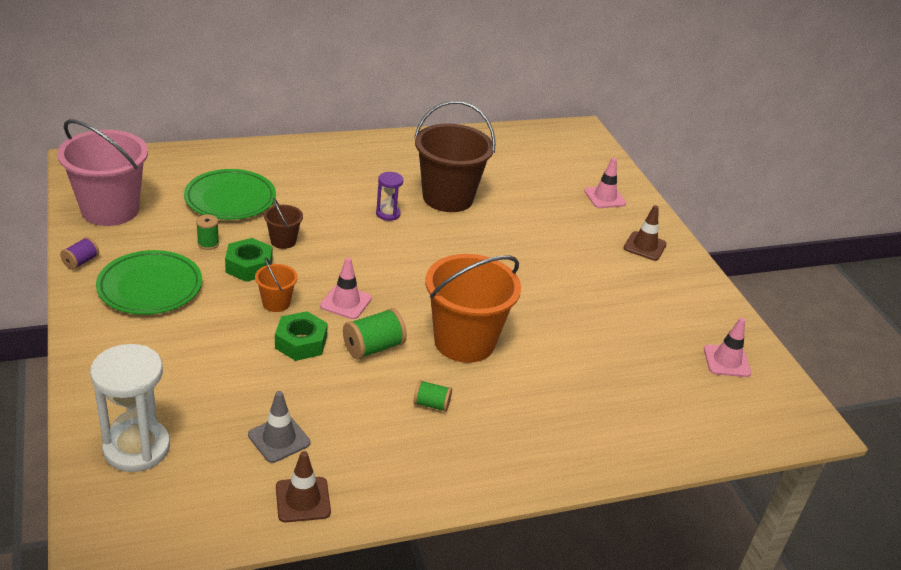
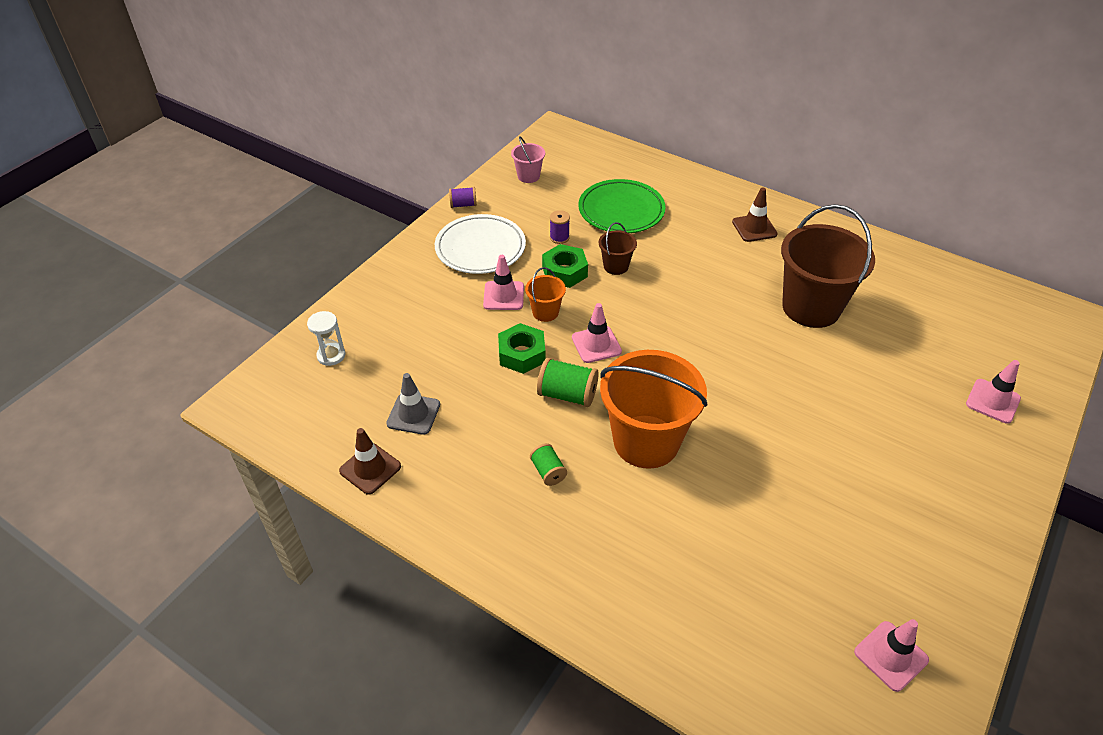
camera: 55 degrees right, 10 degrees up
pink bucket [57,119,148,226] -> pink bucket [511,136,545,183], size x0.46
white hourglass [90,344,170,472] -> white hourglass [307,311,345,366], size x0.52
green plate [96,250,202,315] -> white plate [435,214,526,274]
green spool [196,215,219,250] -> purple spool [550,210,570,244]
purple hourglass [376,172,403,221] -> none
brown traffic cone [624,205,667,261] -> brown traffic cone moved to [732,187,778,242]
none -> pink traffic cone [483,255,524,310]

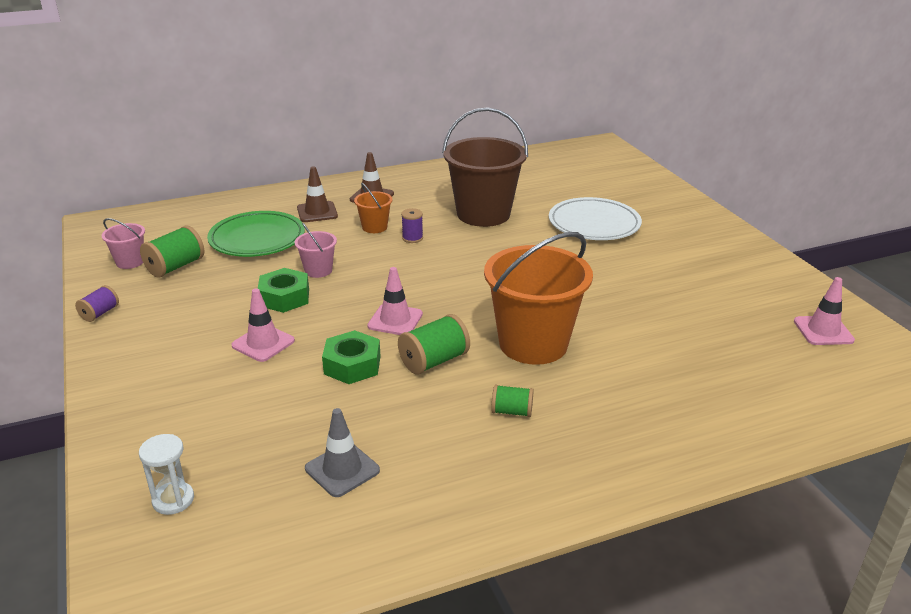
camera: 55 degrees left, 15 degrees down
brown traffic cone [339,428,401,495] -> brown traffic cone moved to [297,166,338,222]
white plate [435,214,526,274] -> white plate moved to [549,197,642,240]
orange bucket [525,267,566,322] -> orange bucket moved to [354,183,393,233]
purple spool [550,210,570,244] -> purple spool moved to [401,208,423,243]
brown bucket [599,222,637,275] -> pink bucket [295,223,337,278]
pink traffic cone [966,360,1021,424] -> none
none -> green spool [140,225,204,278]

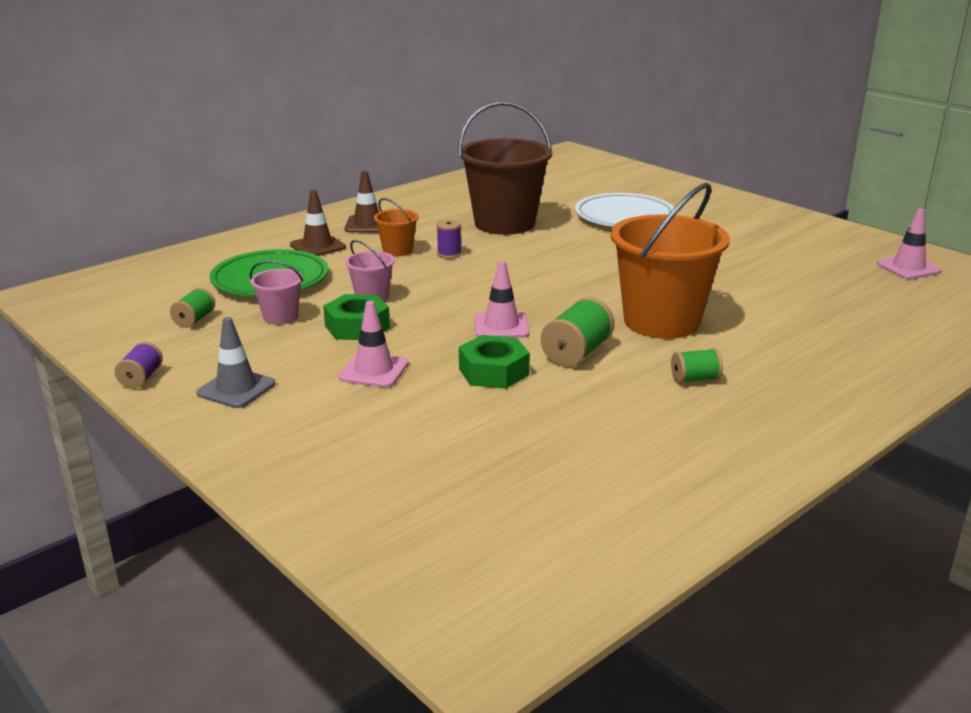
camera: 20 degrees left, 5 degrees down
pink bucket [102,218,145,269] -> pink bucket moved to [250,260,303,325]
white hourglass [139,434,194,515] -> none
green spool [140,225,204,278] -> green spool [170,288,215,328], size x0.61
grey traffic cone [305,408,380,497] -> grey traffic cone moved to [197,317,275,408]

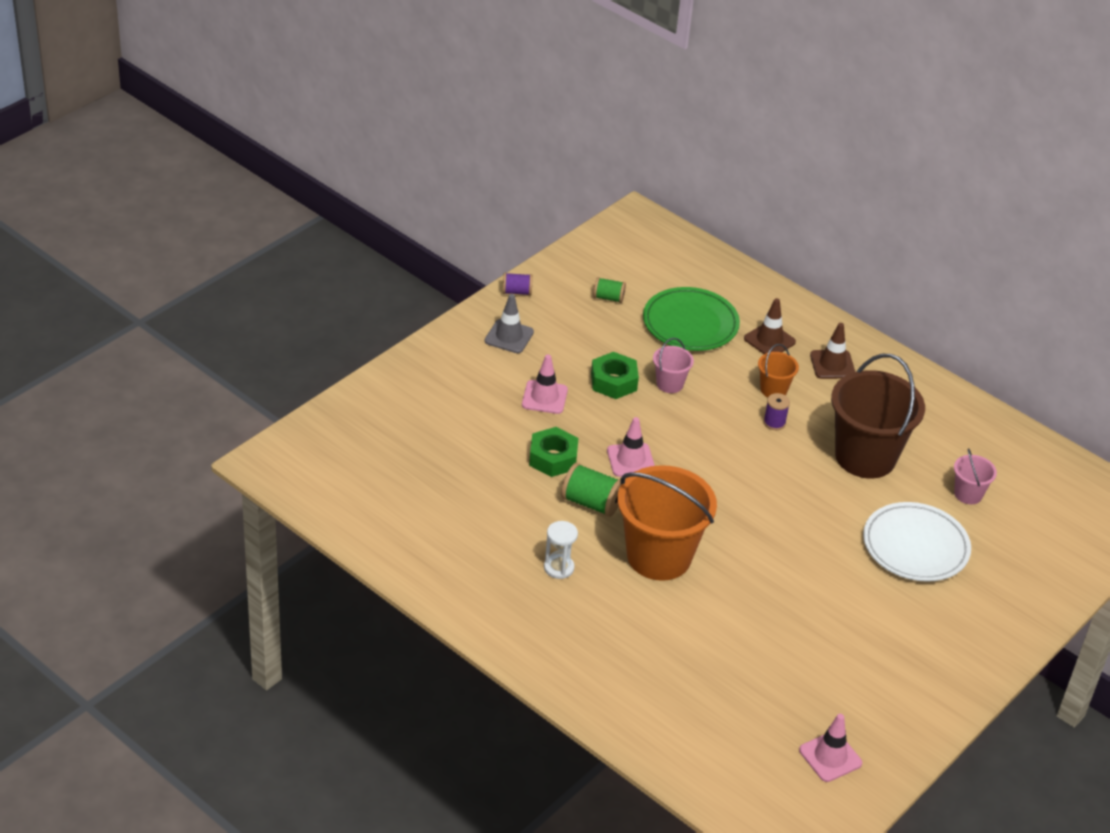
camera: 80 degrees right, 15 degrees up
pink bucket [250,260,303,325] -> pink bucket moved to [954,448,997,504]
green spool [671,348,723,383] -> white hourglass [544,521,578,579]

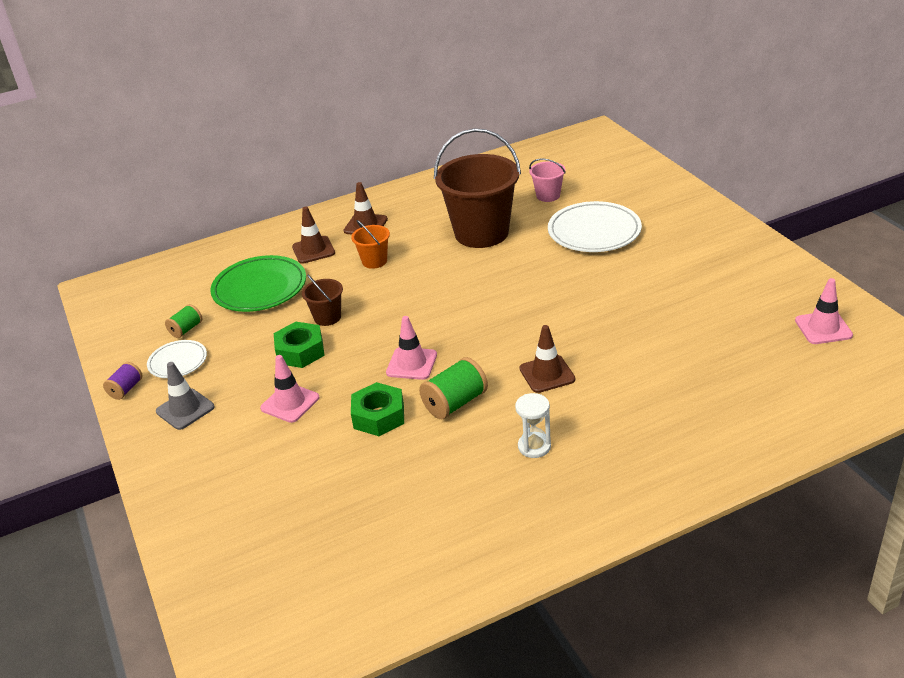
camera: 60 degrees left, 5 degrees down
orange bucket [617,465,717,581] -> brown traffic cone [519,325,575,393]
pink bucket [653,338,694,393] -> brown bucket [302,274,343,326]
purple spool [764,393,790,430] -> none
none -> white plate [147,340,207,378]

